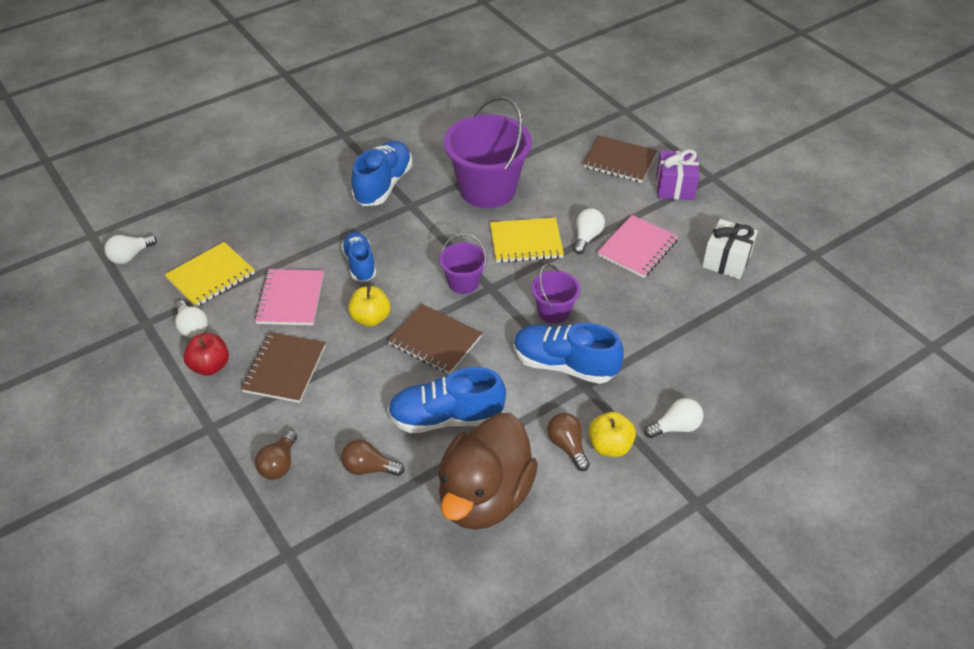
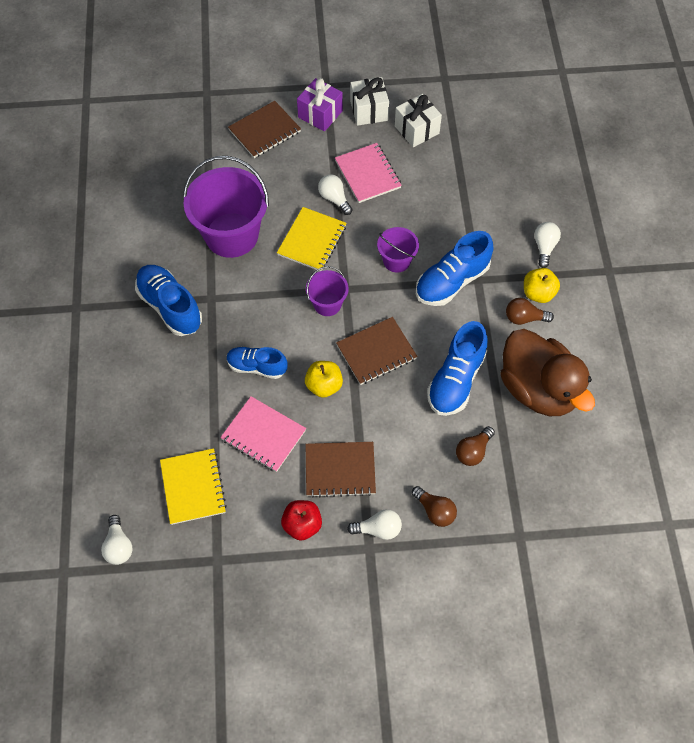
camera: 60 degrees left, 15 degrees up
white light bulb [175,300,208,338] -> white light bulb moved to [347,509,402,540]
brown notebook [241,332,325,403] -> brown notebook turned 45 degrees counterclockwise [305,442,376,498]
none -> white gift [350,77,389,126]

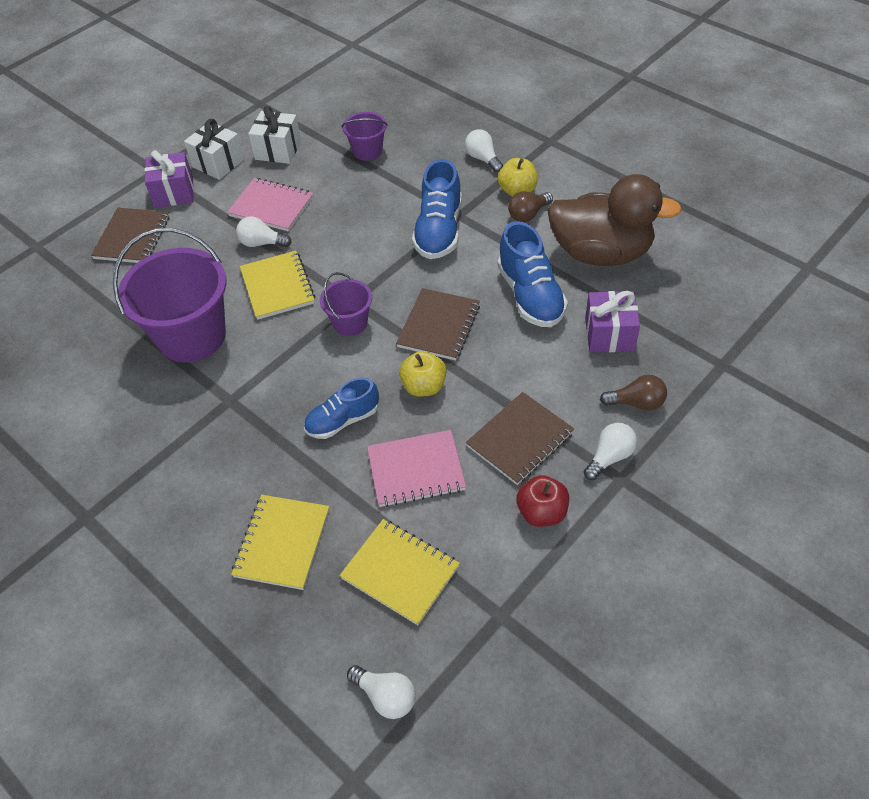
camera: 40 degrees left, 10 degrees down
blue shoe [135,265,202,336] -> none
purple bucket [377,227,419,273] -> purple bucket moved to [342,112,388,161]
brown light bulb [456,426,495,466] -> purple gift [585,291,640,352]
none -> yellow notebook [231,495,329,590]

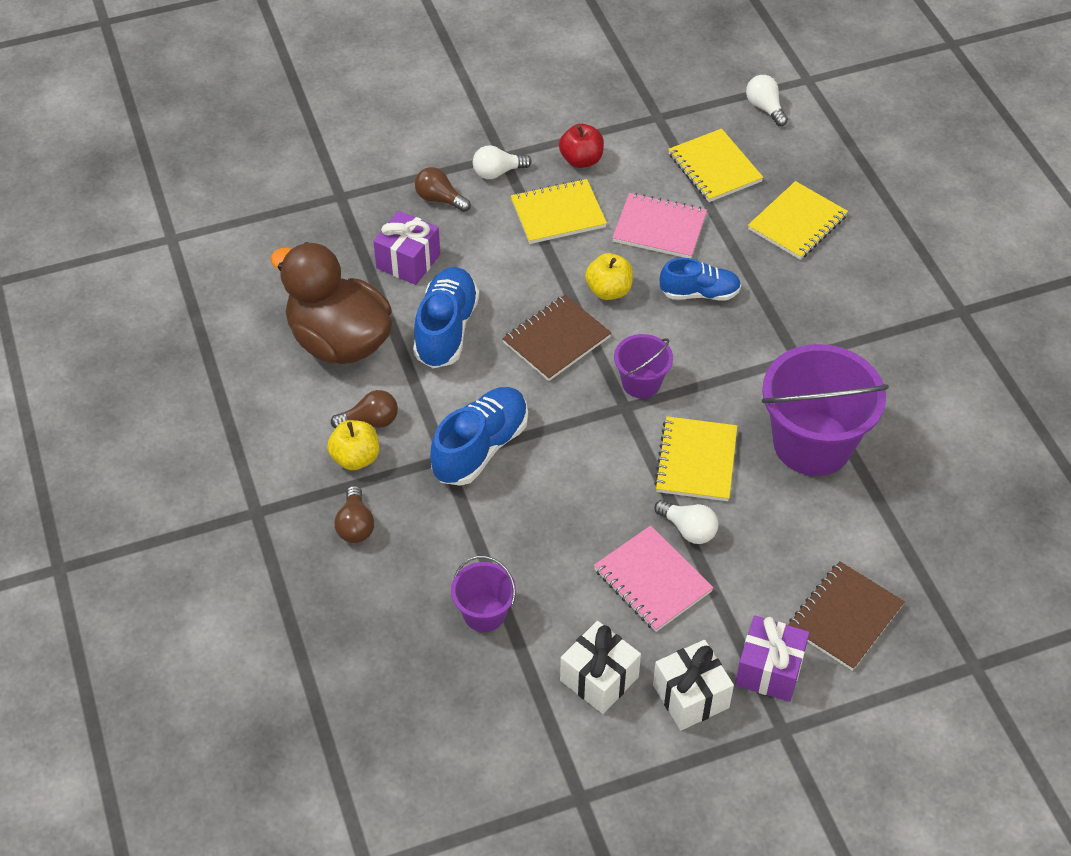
camera: 155 degrees left, 0 degrees up
white light bulb [465,129,503,172] -> brown light bulb [335,486,374,543]
brown notebook [466,392,574,485] -> yellow notebook [511,179,607,244]

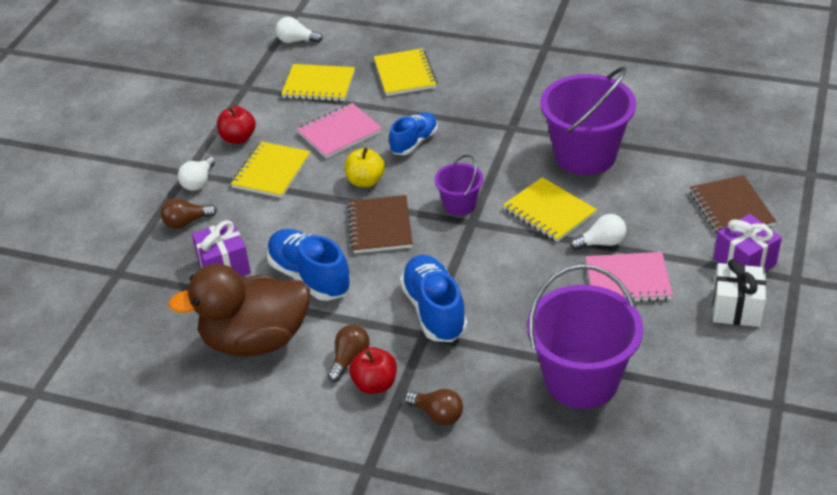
camera: 50 degrees left, 10 degrees down
yellow apple [327,420,379,470] -> red apple [349,347,397,394]
purple bucket [451,556,516,632] -> purple bucket [527,264,643,409], size x1.98
white gift [560,621,641,714] -> none

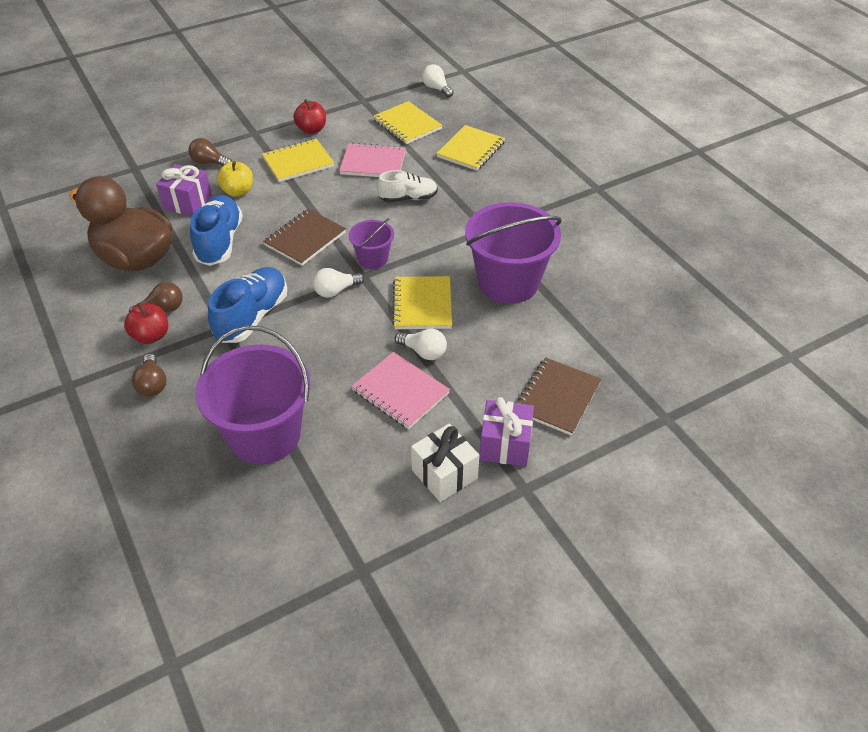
camera: 40 degrees right, 5 degrees up
white light bulb [178,156,215,191] -> white light bulb moved to [313,268,364,298]
yellow apple [345,147,385,187] -> yellow apple moved to [217,161,253,197]
blue shoe [389,113,438,155] -> white shoe [377,170,438,203]

